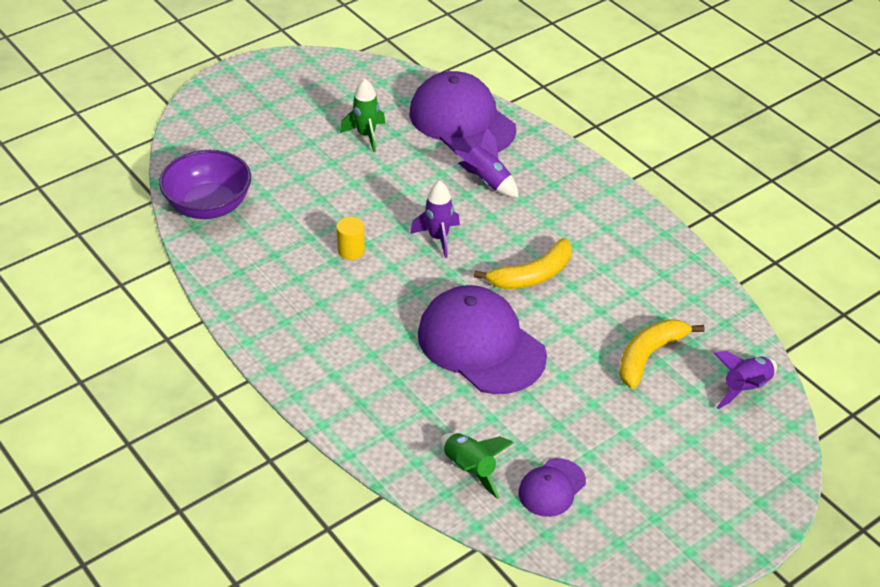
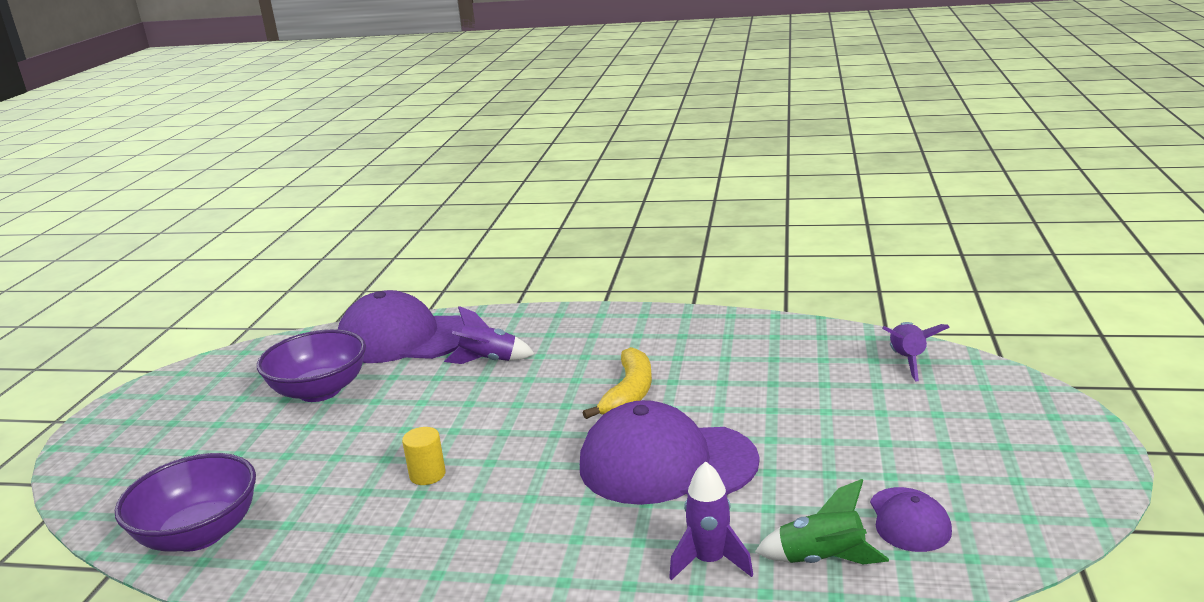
camera: 40 degrees left, 20 degrees down
green rocket [340,79,386,152] -> purple bowl [257,329,366,402]
purple rocket [410,180,460,258] -> purple rocket moved to [669,461,753,580]
yellow banana [619,319,705,389] -> none

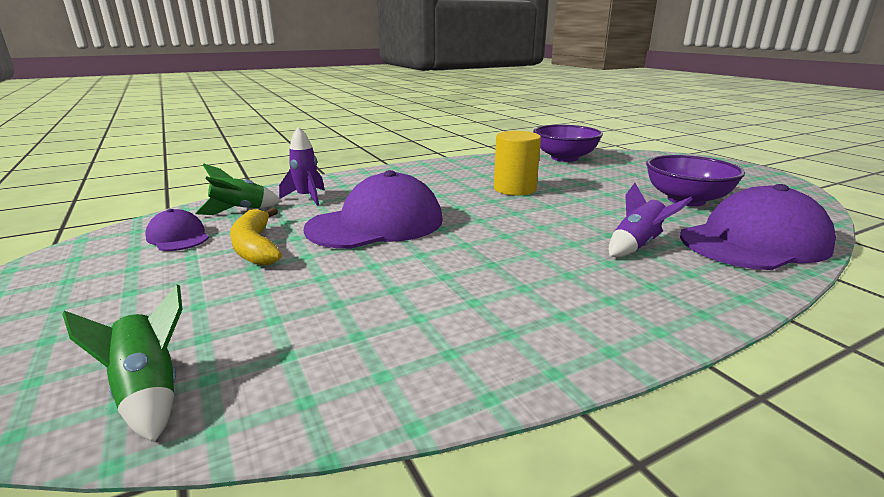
camera: 140 degrees right, 0 degrees up
yellow cylinder [402,427,446,485] -> yellow cylinder [494,131,541,196], size x1.79
yellow banana [583,347,652,419] -> yellow banana moved to [230,207,282,266]
purple rocket [882,322,950,381] -> green rocket [62,284,183,443]

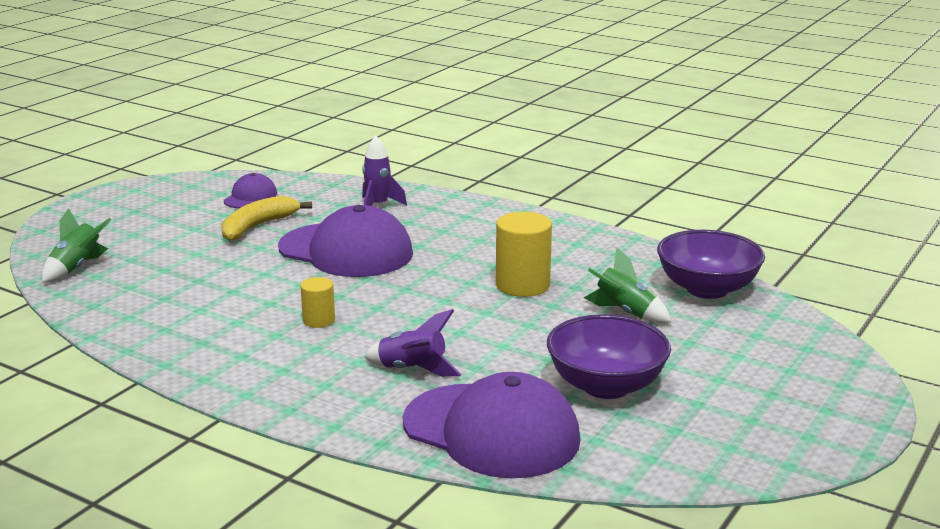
camera: 60 degrees right, 0 degrees up
green rocket [195,163,282,215] -> green rocket moved to [584,248,671,323]
none -> yellow cylinder [300,277,335,328]

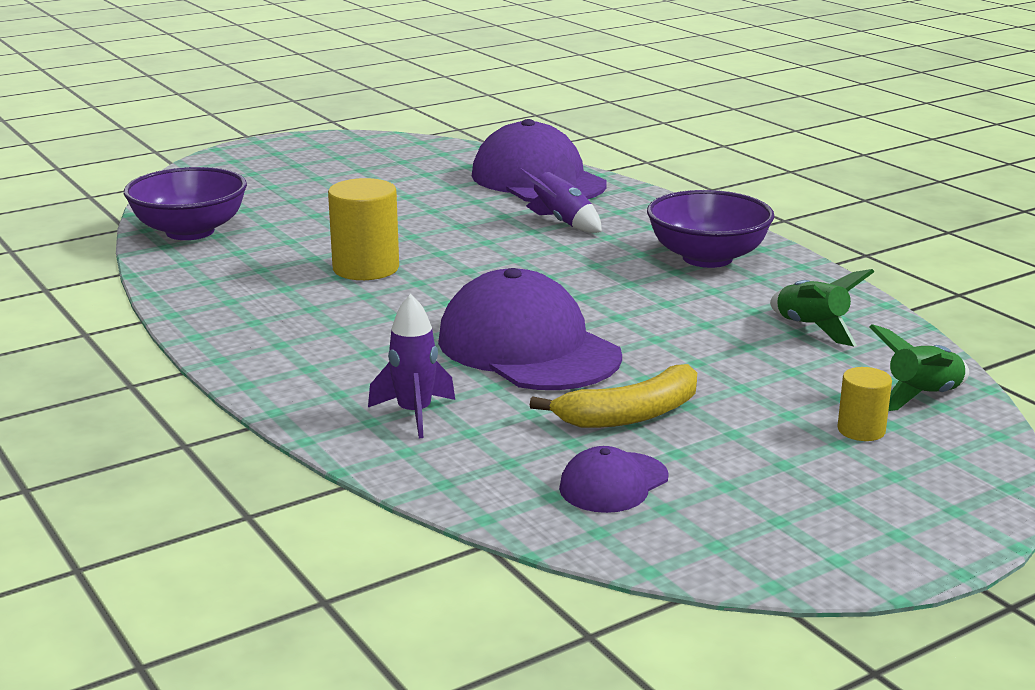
camera: 155 degrees left, 0 degrees up
yellow cylinder [300,277,335,328] -> yellow cylinder moved to [837,367,892,441]
purple bowl [547,314,671,399] -> purple bowl moved to [647,190,774,268]
green rocket [584,248,671,323] -> green rocket moved to [770,269,874,346]

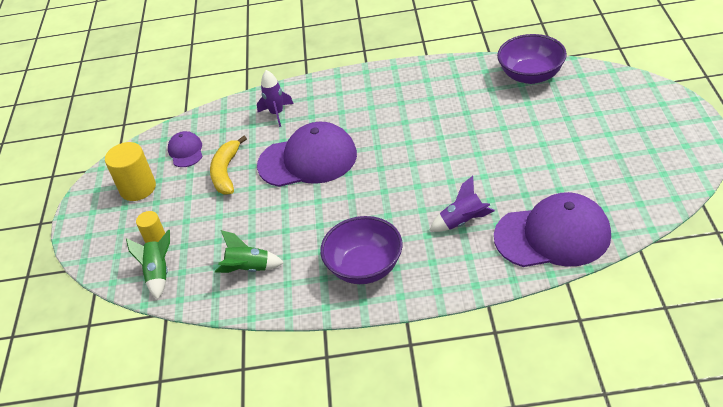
camera: 125 degrees right, 20 degrees up
yellow cylinder [328,178,399,280] -> yellow cylinder moved to [105,142,156,201]

